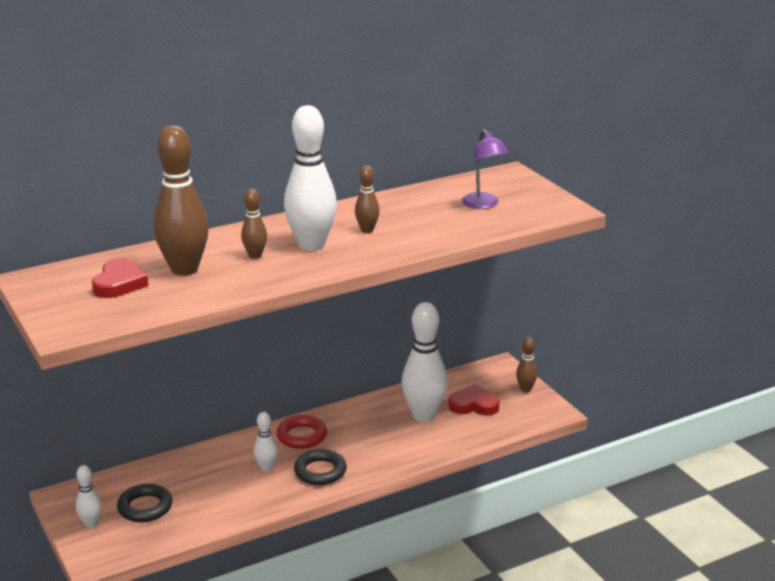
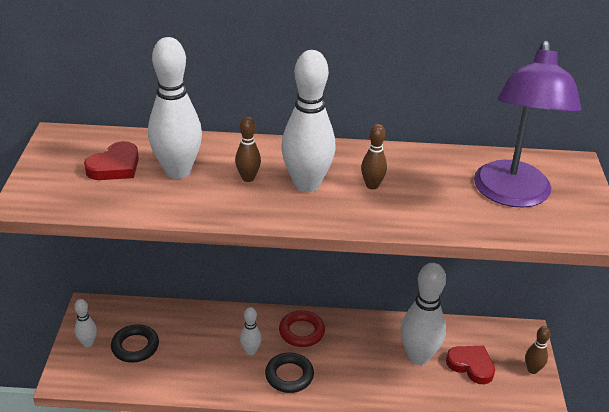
camera: 30 degrees right, 10 degrees up
brown bowling pin [153,125,209,276] -> white bowling pin [148,37,202,179]
purple lamp [462,129,509,209] -> purple lamp [474,40,581,208], size x1.94

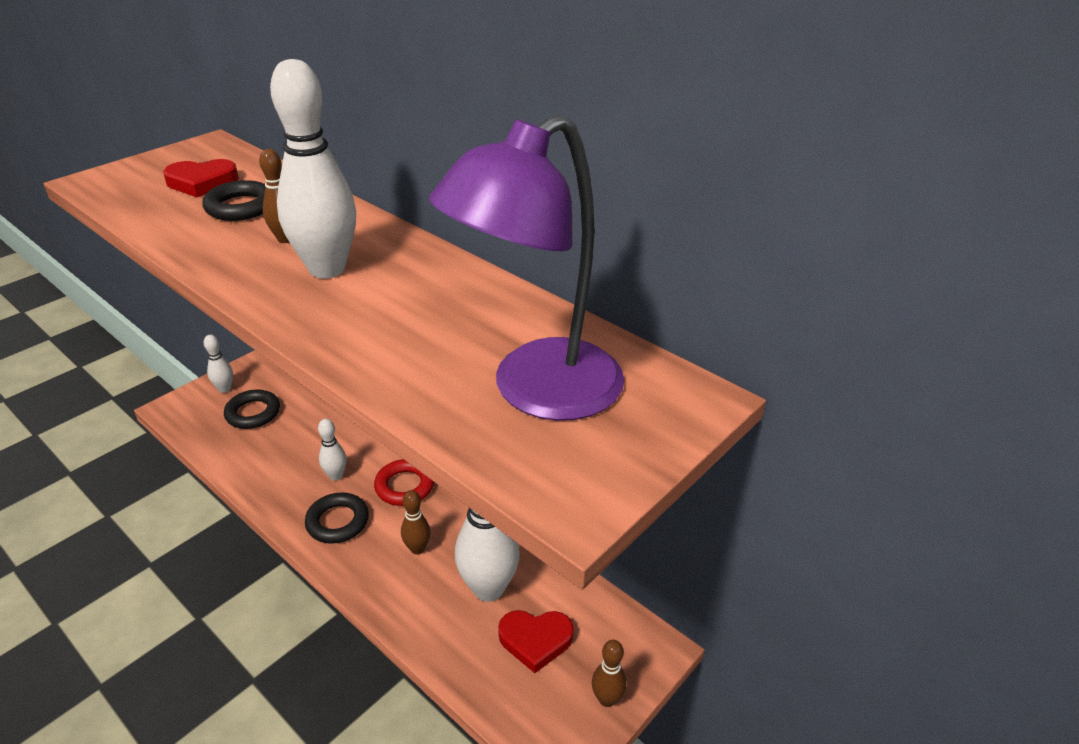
camera: 40 degrees right, 0 degrees up
white bowling pin [148,37,202,179] -> black ring [202,180,266,221]
brown bowling pin [361,124,387,190] -> brown bowling pin moved to [401,490,431,555]
red heart [446,346,495,384] -> red heart turned 105 degrees clockwise [498,610,574,673]

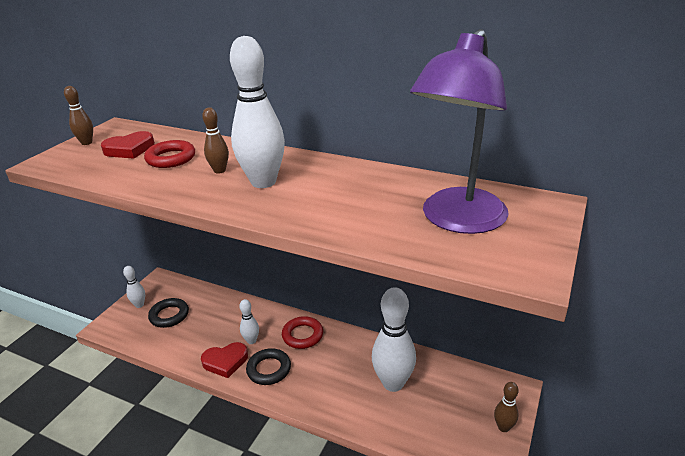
camera: 15 degrees left, 5 degrees down
black ring [202,180,266,221] -> red ring [144,140,195,168]
brown bowling pin [401,490,431,555] -> brown bowling pin moved to [64,86,93,145]
red heart [498,610,574,673] -> red heart moved to [201,342,248,378]

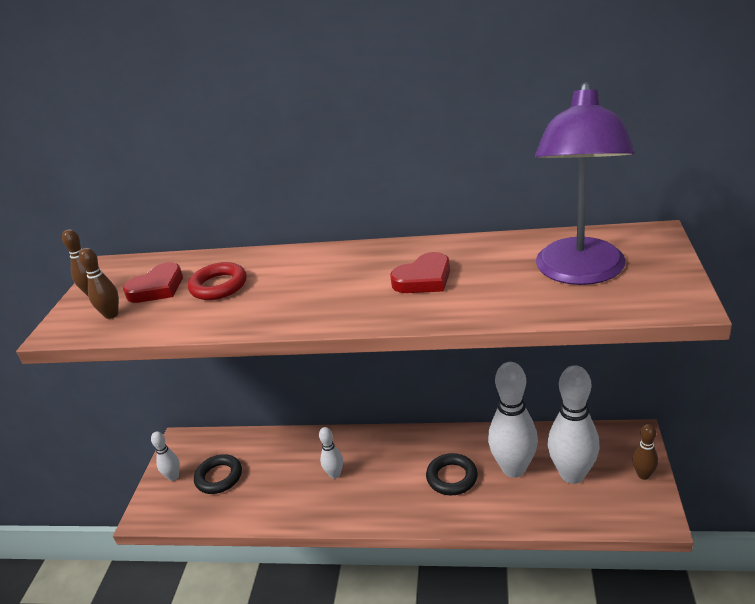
camera: 15 degrees left, 0 degrees up
red heart [201,342,248,378] -> red heart moved to [390,252,450,293]
brown bowling pin [202,107,229,174] -> brown bowling pin moved to [79,248,119,319]
white bowling pin [230,36,285,188] -> white bowling pin moved to [548,365,600,484]
black ring [246,348,291,385] -> black ring moved to [426,453,478,495]
red ring [282,316,323,349] -> none

